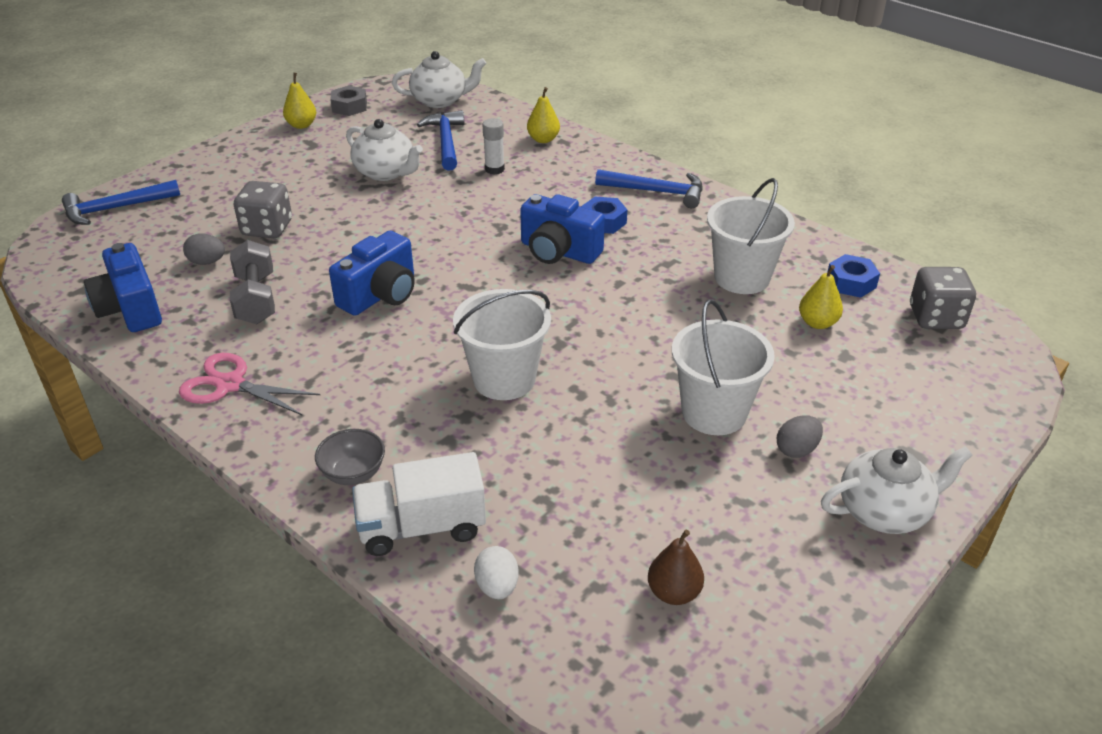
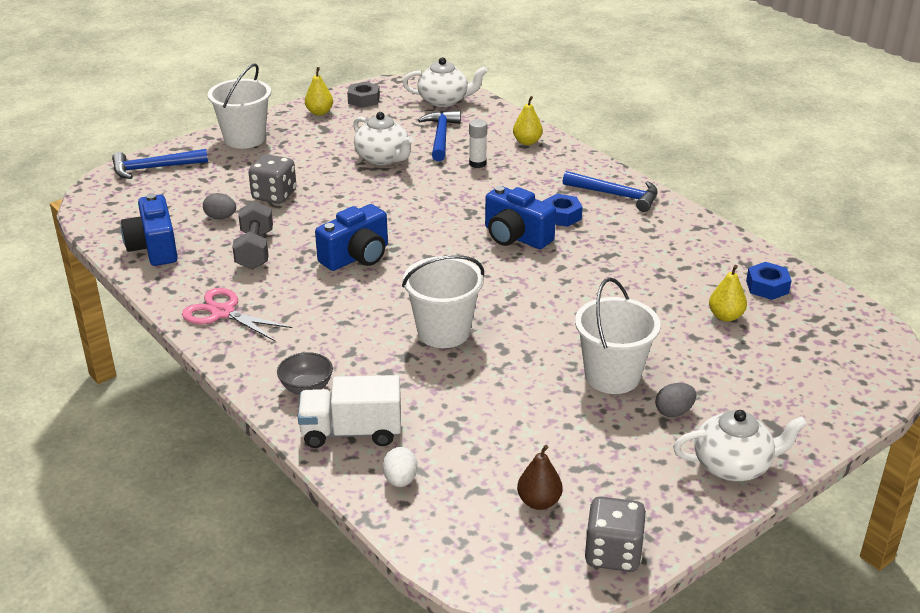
camera: 10 degrees right, 5 degrees down
white bucket [707,178,795,294] -> white bucket moved to [208,63,271,149]
grey dice [910,267,976,329] -> grey dice moved to [585,496,646,572]

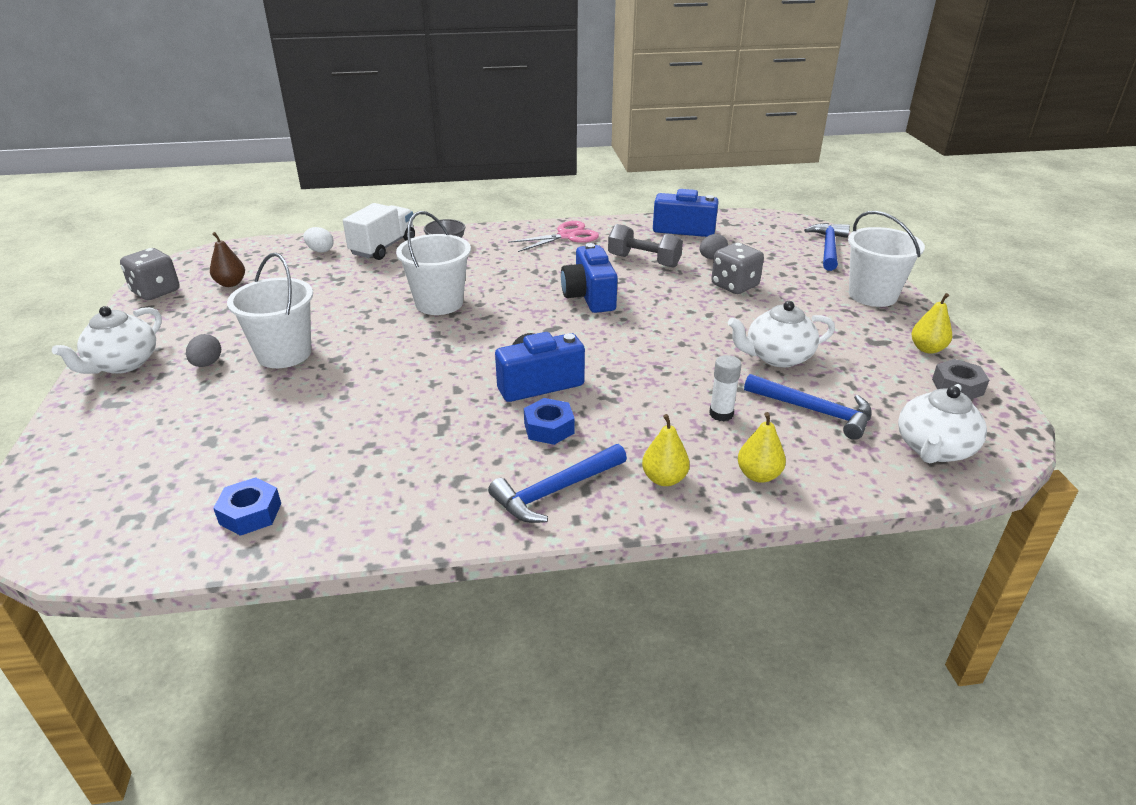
camera: 120 degrees right, 0 degrees up
yellow pear [709,265,747,322] -> yellow pear moved to [642,414,690,486]

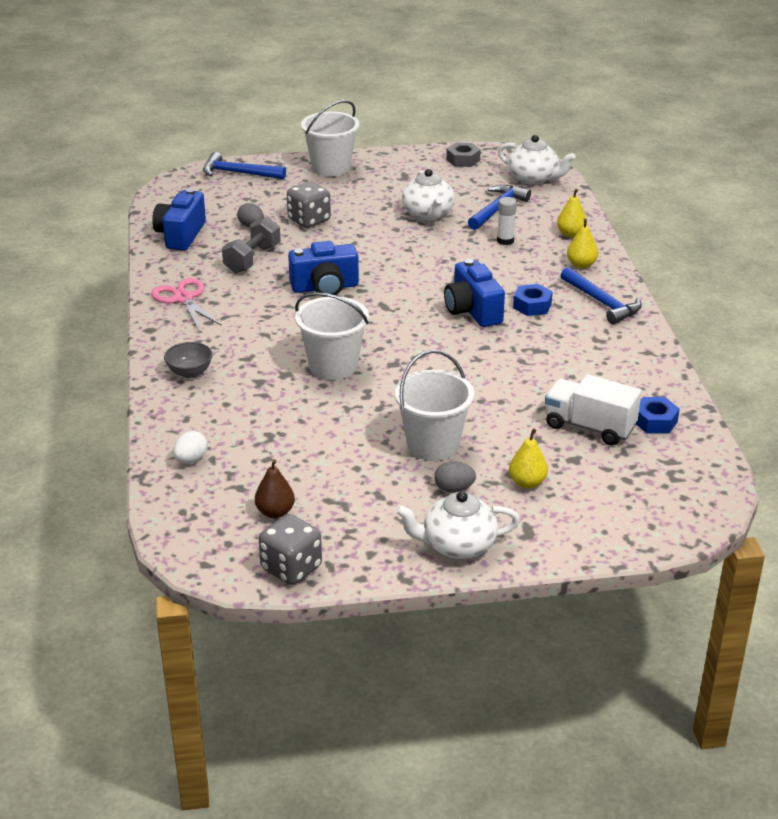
camera: 90 degrees left, 0 degrees up
white teapot [52,306,162,374] -> white teapot turned 150 degrees clockwise [395,491,520,559]
white truck [343,203,415,260] -> white truck moved to [545,374,641,445]
yellow pear [911,293,952,354] -> yellow pear moved to [509,428,548,489]

